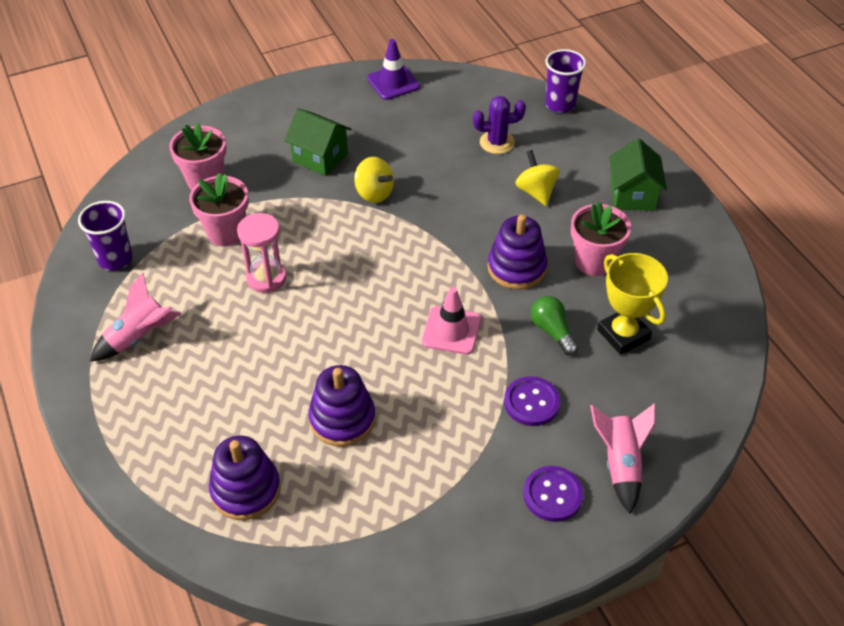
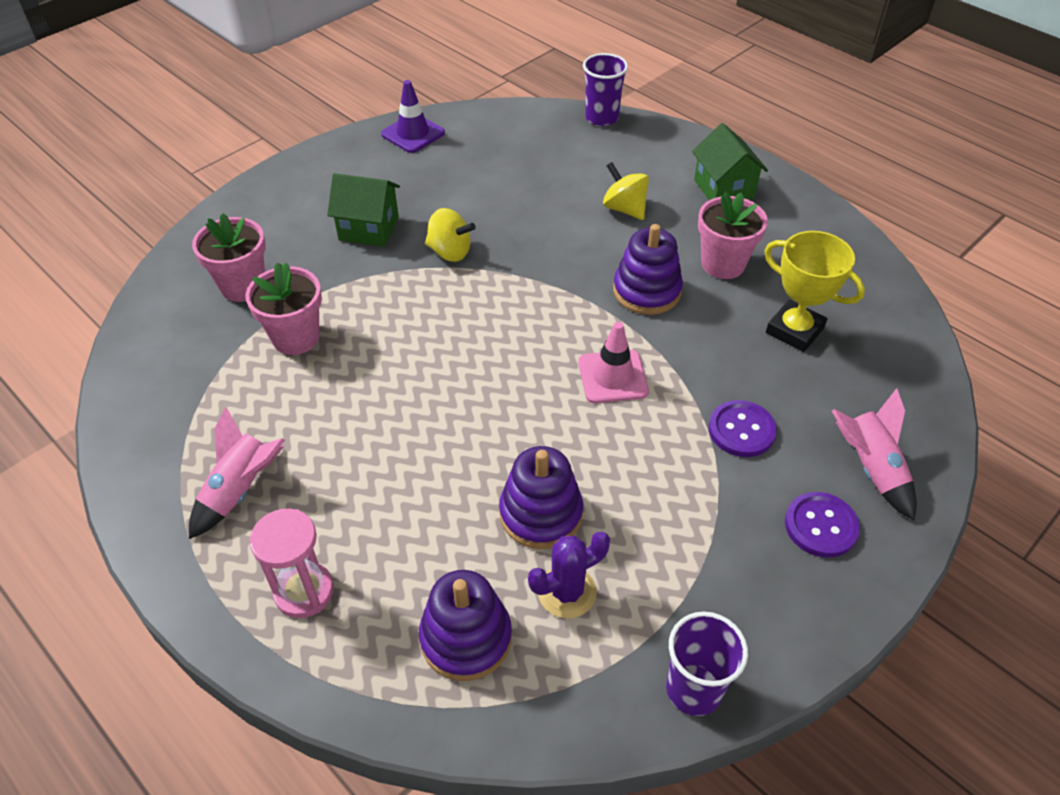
camera: 20 degrees left, 0 degrees up
purple cup [78,201,133,271] -> purple cup moved to [666,612,748,716]
pink hourglass [237,213,286,293] -> pink hourglass moved to [249,509,334,618]
purple cactus [473,96,526,154] -> purple cactus moved to [528,532,610,619]
green light bulb [531,296,578,356] -> none

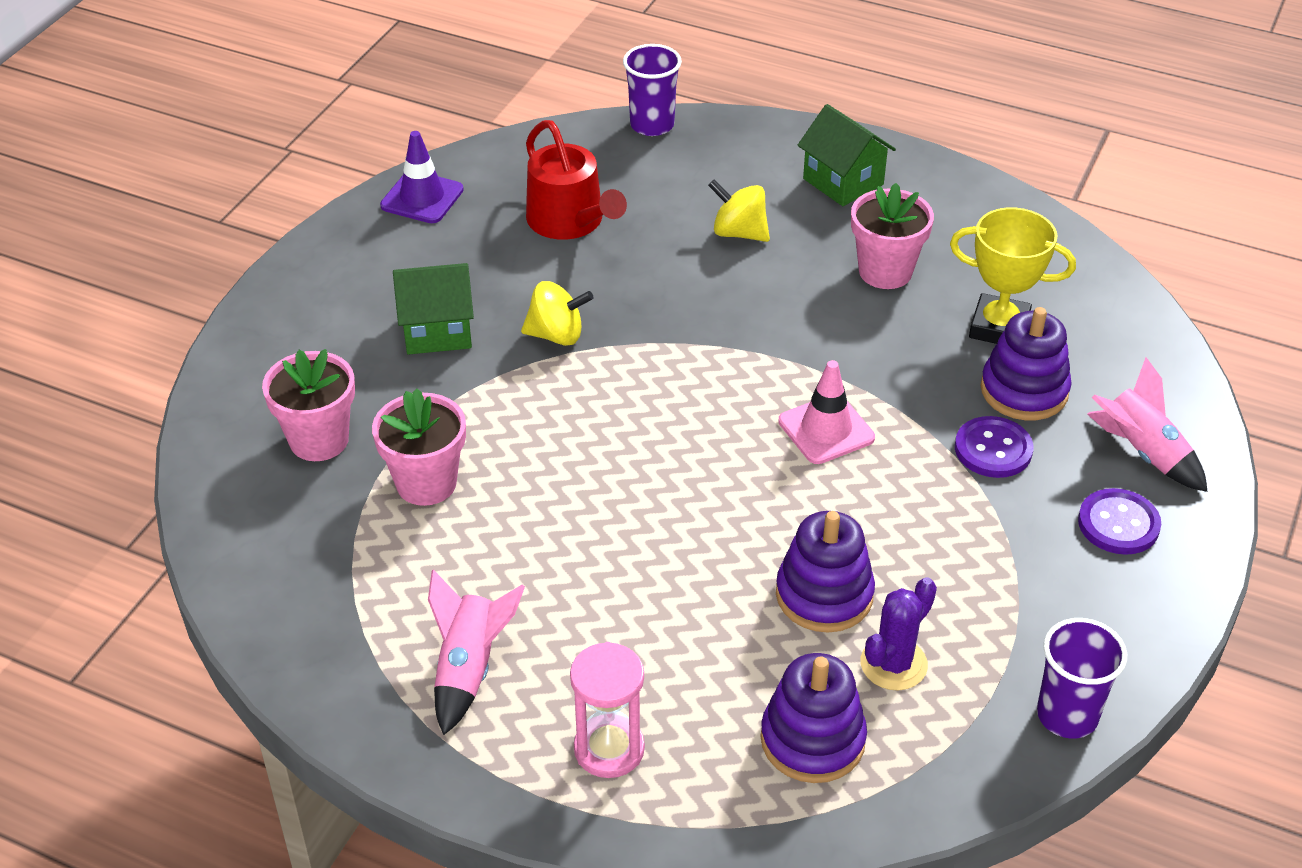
camera: 20 degrees left, 5 degrees down
purple stacking toy [613,224,683,315] -> purple stacking toy moved to [980,307,1072,420]
none -> red watering can [526,120,627,240]

